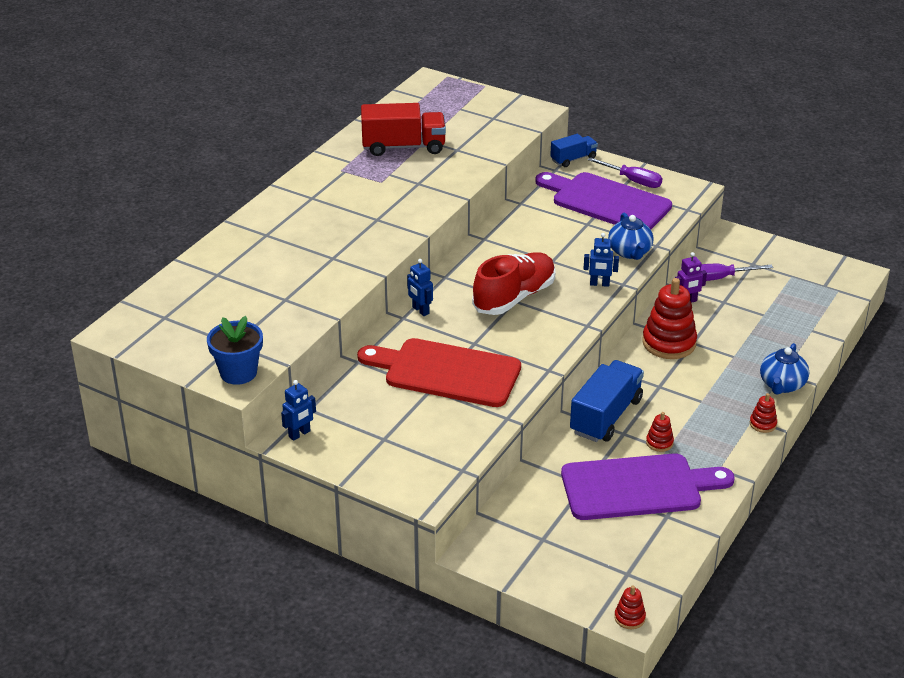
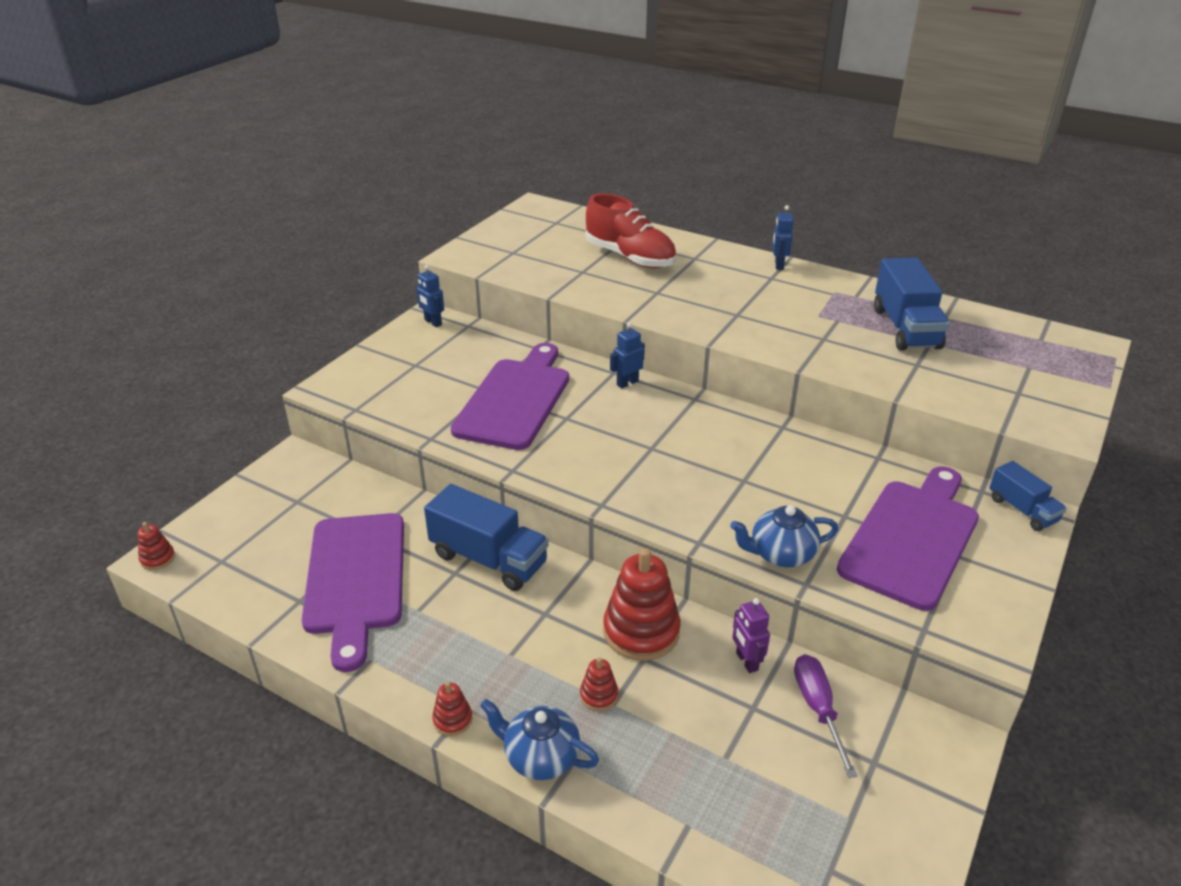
camera: 90 degrees right, 0 degrees up
blue flower pot [207,316,263,385] -> none
red cutting board [357,338,521,407] -> purple cutting board [451,343,569,450]
red truck [361,103,446,156] -> blue truck [874,257,950,351]
red shoe [472,252,555,315] -> red shoe moved to [586,193,676,268]
blue robot [584,233,619,287] -> blue robot moved to [773,205,794,270]
purple screwdriver [588,157,662,188] -> none
red stacking toy [646,412,674,452] -> red stacking toy moved to [580,657,618,711]

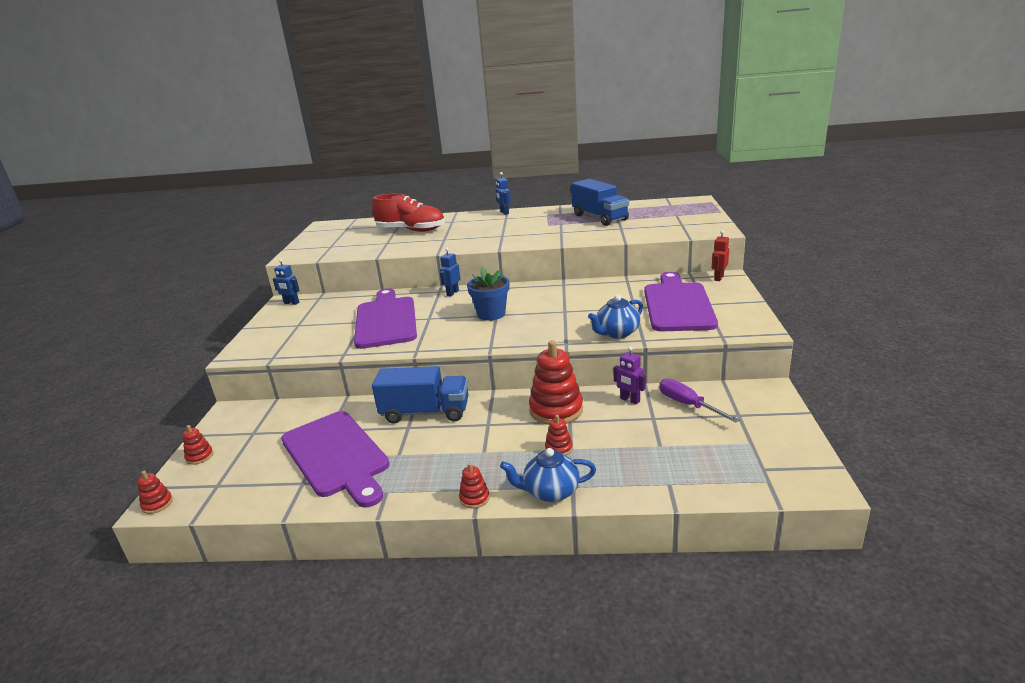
camera: 25 degrees left, 10 degrees down
blue truck [989,461,1067,531] -> red robot [712,230,729,281]
none -> red stacking toy [183,425,213,465]
none -> blue flower pot [467,267,509,321]

